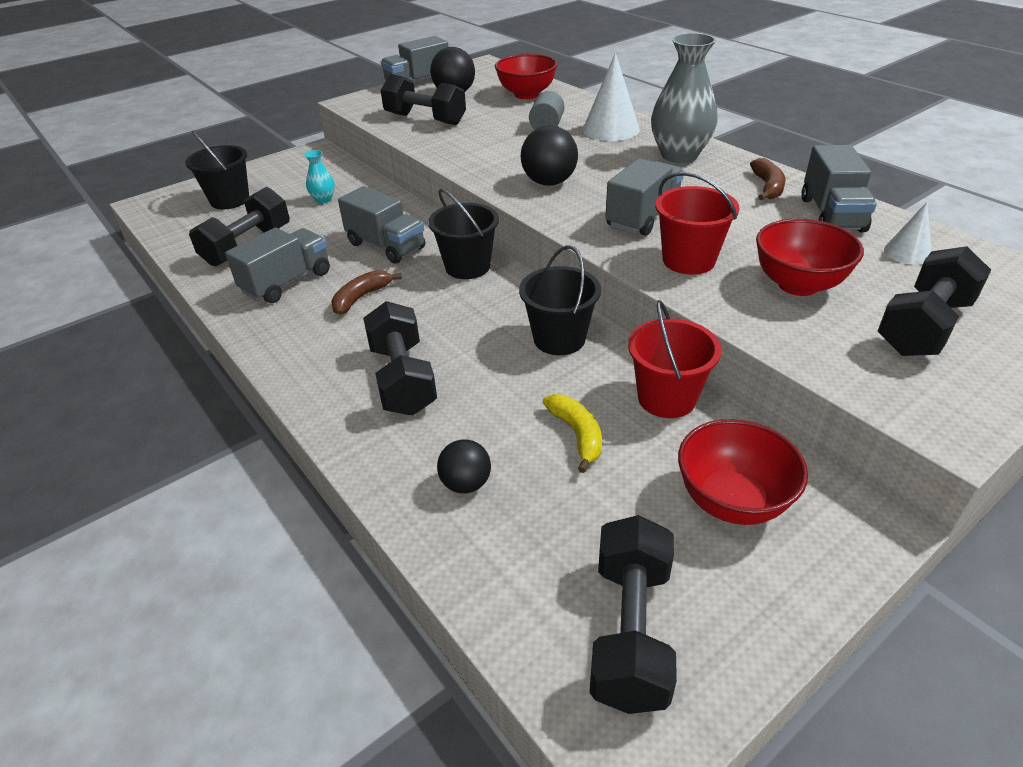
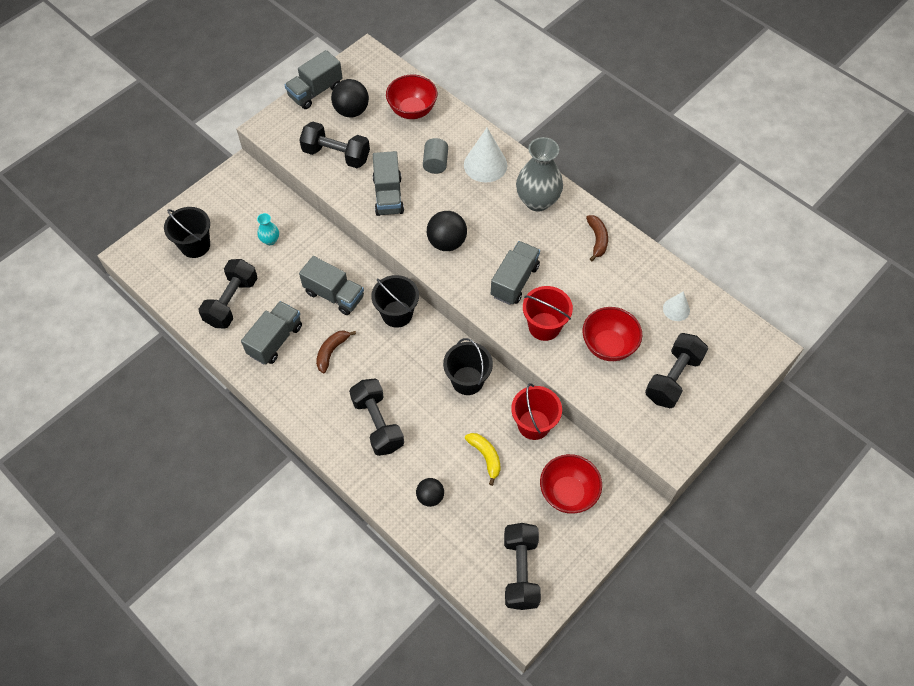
camera: 10 degrees left, 20 degrees up
grey truck [801,145,877,233] -> grey truck moved to [373,151,404,216]

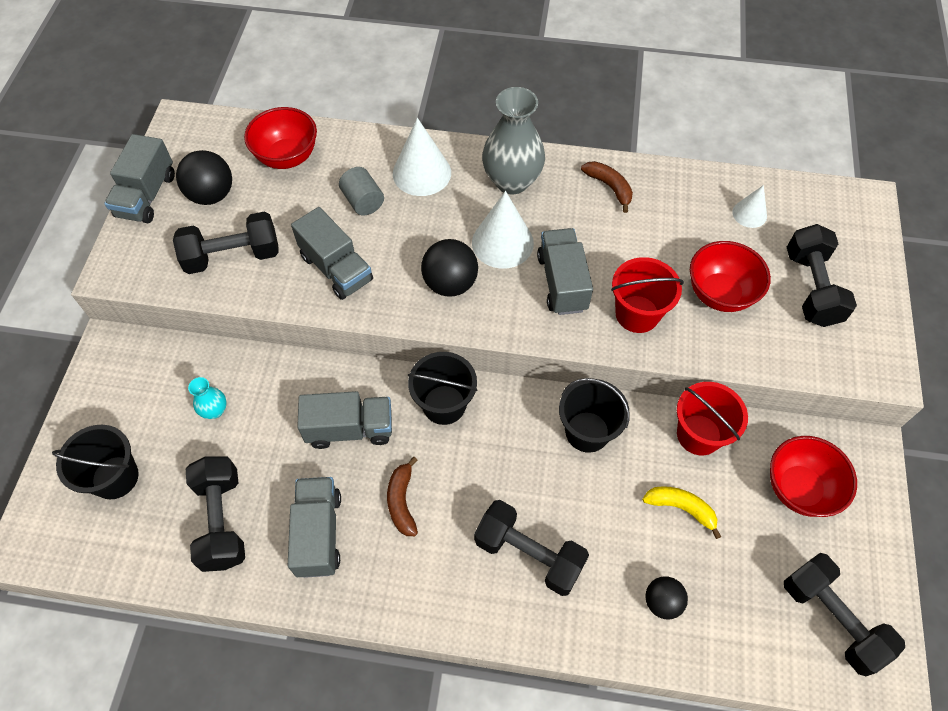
camera: 35 degrees left, 0 degrees up
none -> white cone [472,191,534,269]

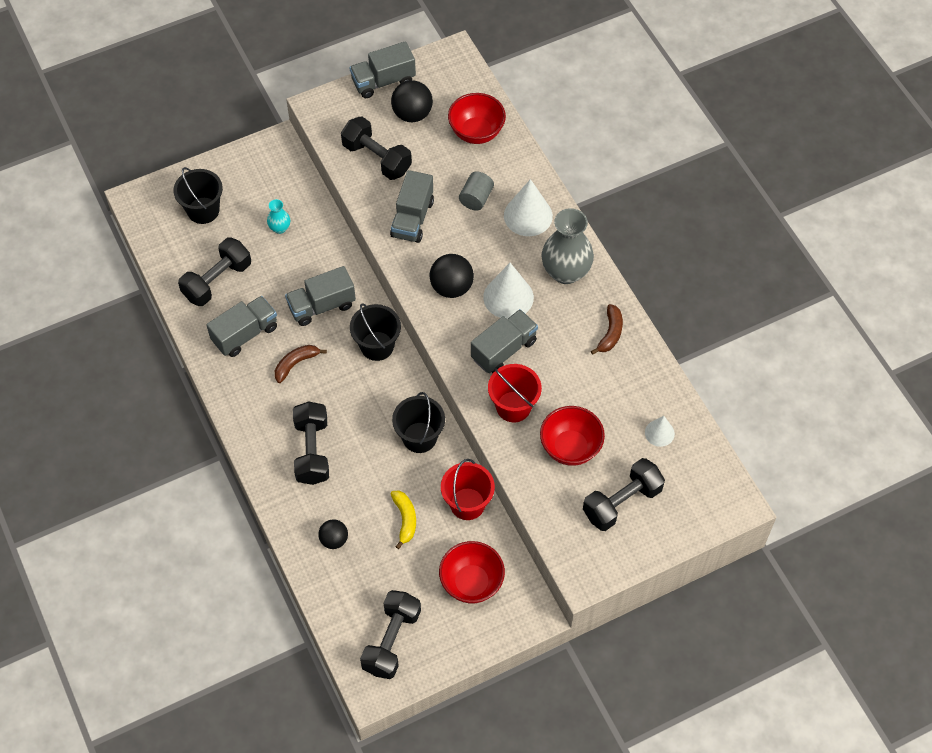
camera: 55 degrees right, 0 degrees up
grey truck [297,391,392,449] -> grey truck turned 105 degrees clockwise [285,266,356,326]

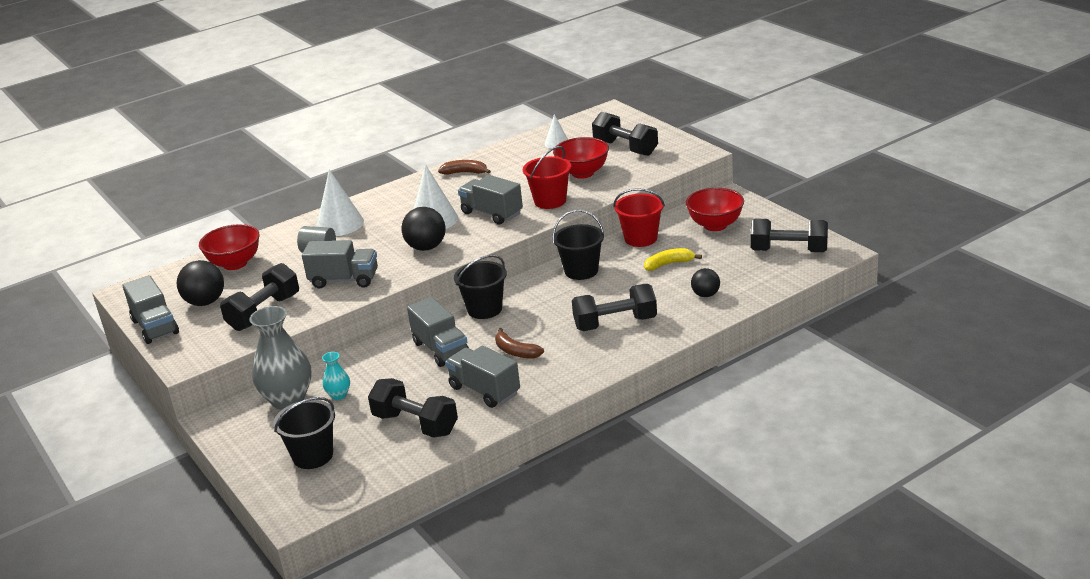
camera: 95 degrees left, 30 degrees down
grey vase [542,208,594,284] -> grey vase moved to [249,306,312,410]

